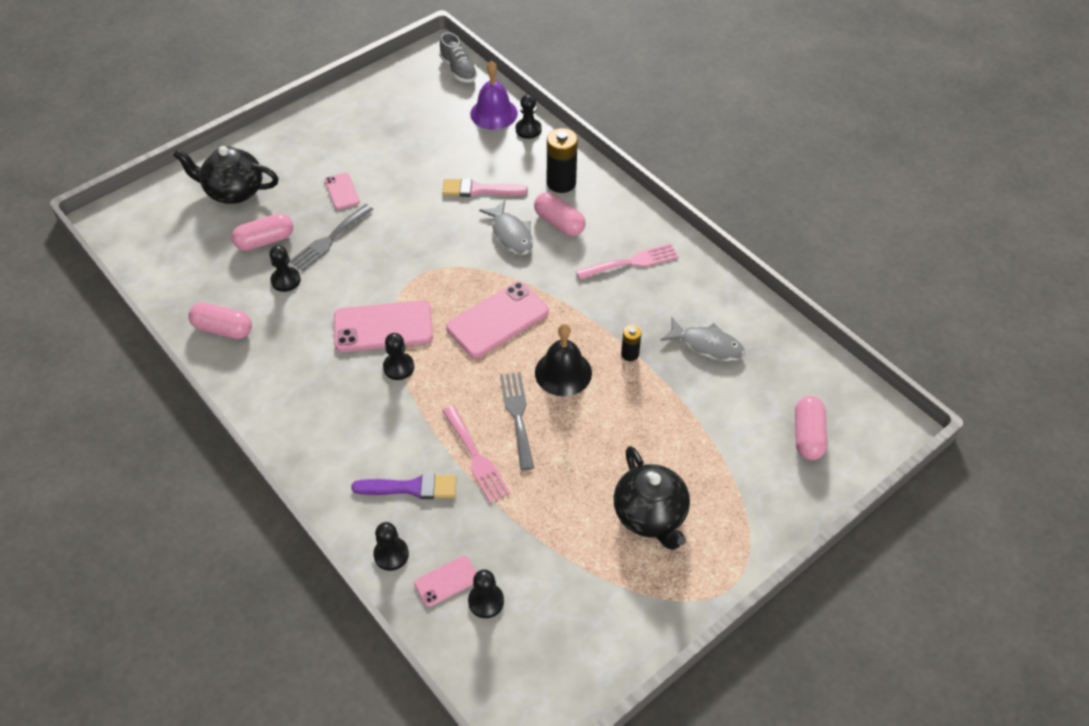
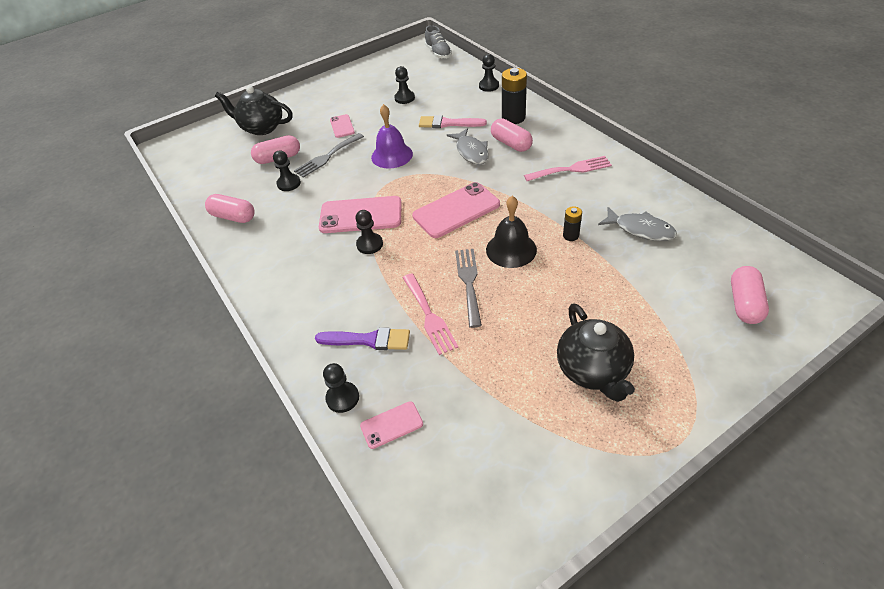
camera: 10 degrees right, 5 degrees down
black pawn [468,569,504,618] -> black pawn moved to [394,66,415,104]
purple bell [470,61,518,130] -> purple bell moved to [371,104,413,169]

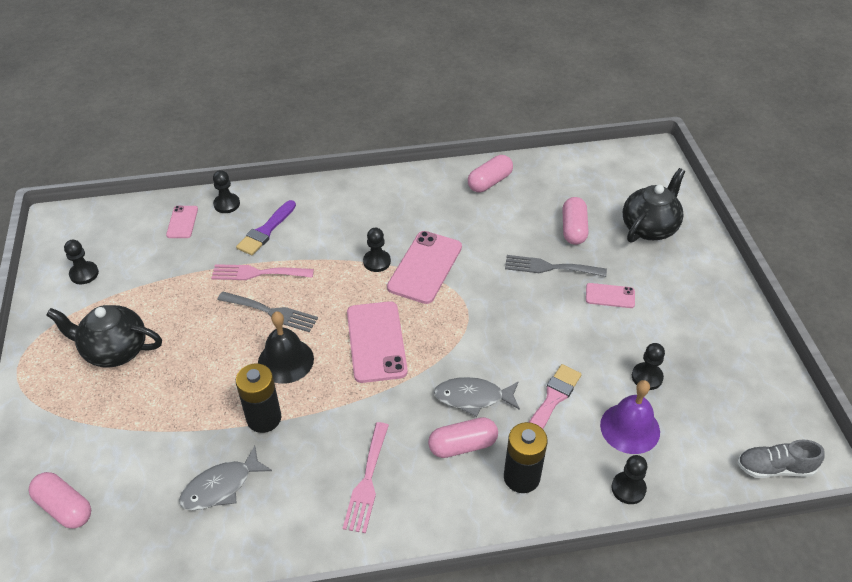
camera: 110 degrees right, 0 degrees up
black pawn [273,150,301,191] -> black pawn moved to [64,240,99,284]
grey fork [294,133,364,178] -> grey fork turned 60 degrees counterclockwise [505,255,607,277]
purple bell [371,104,413,169] -> purple bell moved to [600,380,660,454]
black battery [563,206,582,241] -> black battery [236,363,281,433], size x1.85

